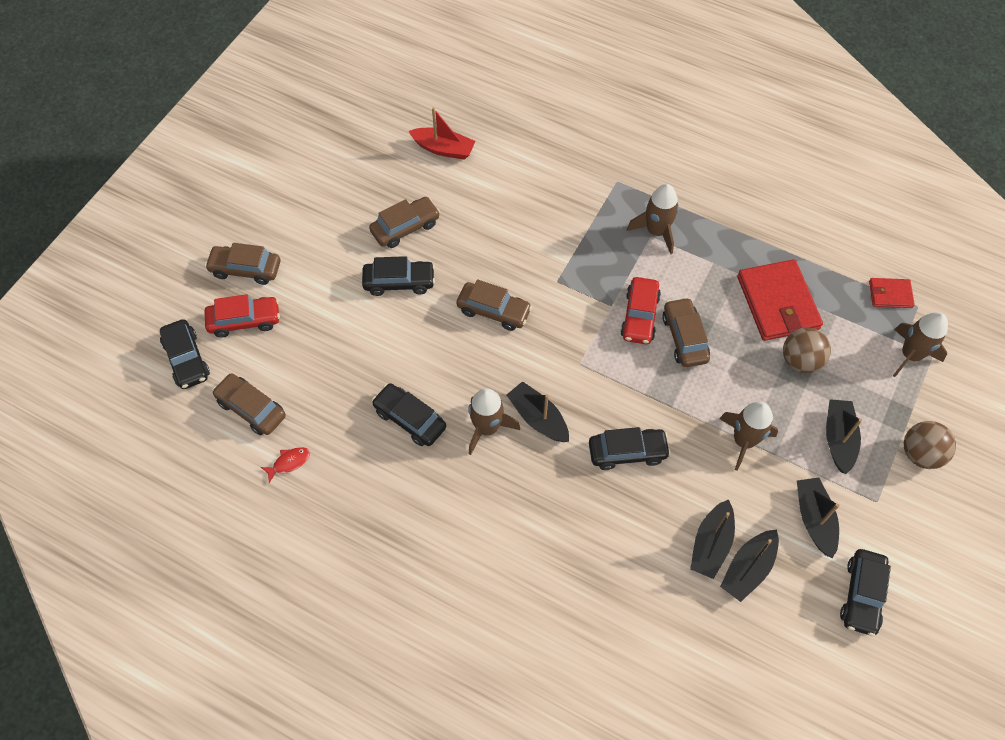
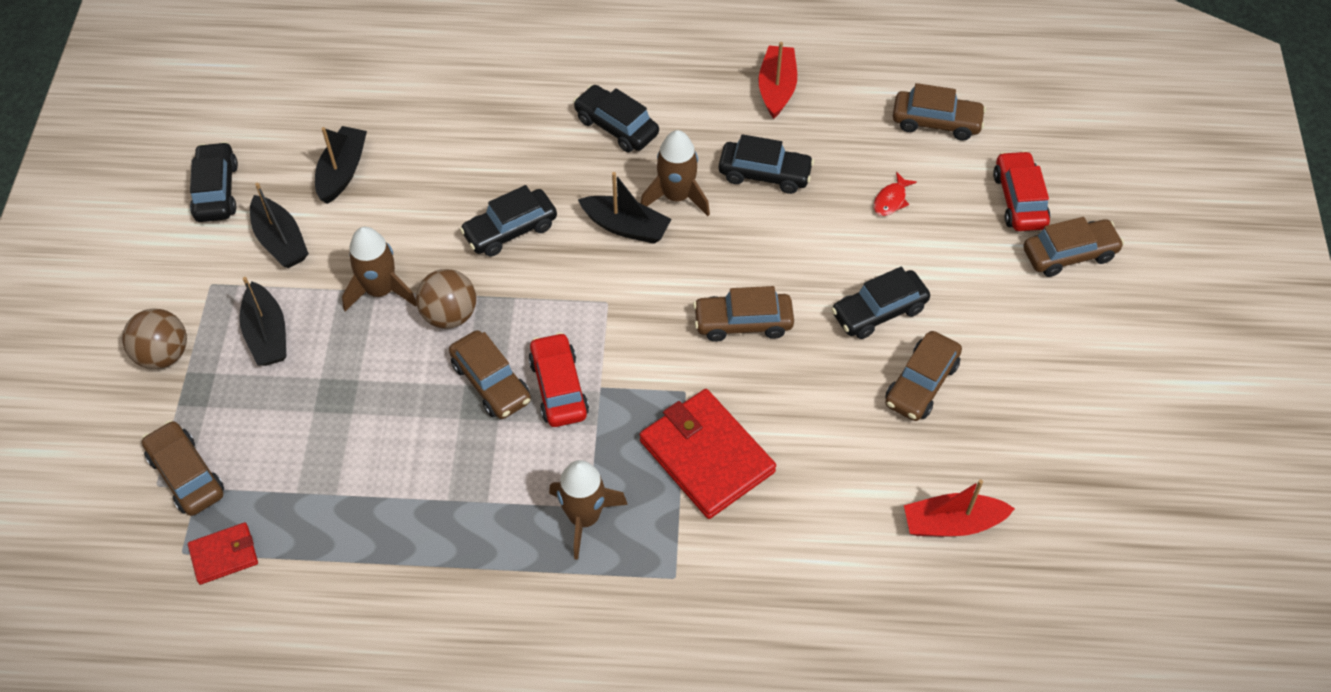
camera: 155 degrees right, 5 degrees down
black car [160,319,210,389] -> black car moved to [573,85,659,152]
red car [205,294,280,338] -> red car turned 120 degrees clockwise [993,151,1050,231]
red fish [261,447,310,483] -> red fish moved to [873,172,917,216]
black boat [690,499,735,579] -> none
red wallet [737,259,823,341] -> red wallet moved to [640,389,776,519]
brown ball [783,327,831,373] -> brown ball moved to [416,269,476,329]
brown rocket [893,312,948,377] -> brown car [142,420,224,516]
none -> red boat [758,42,797,119]

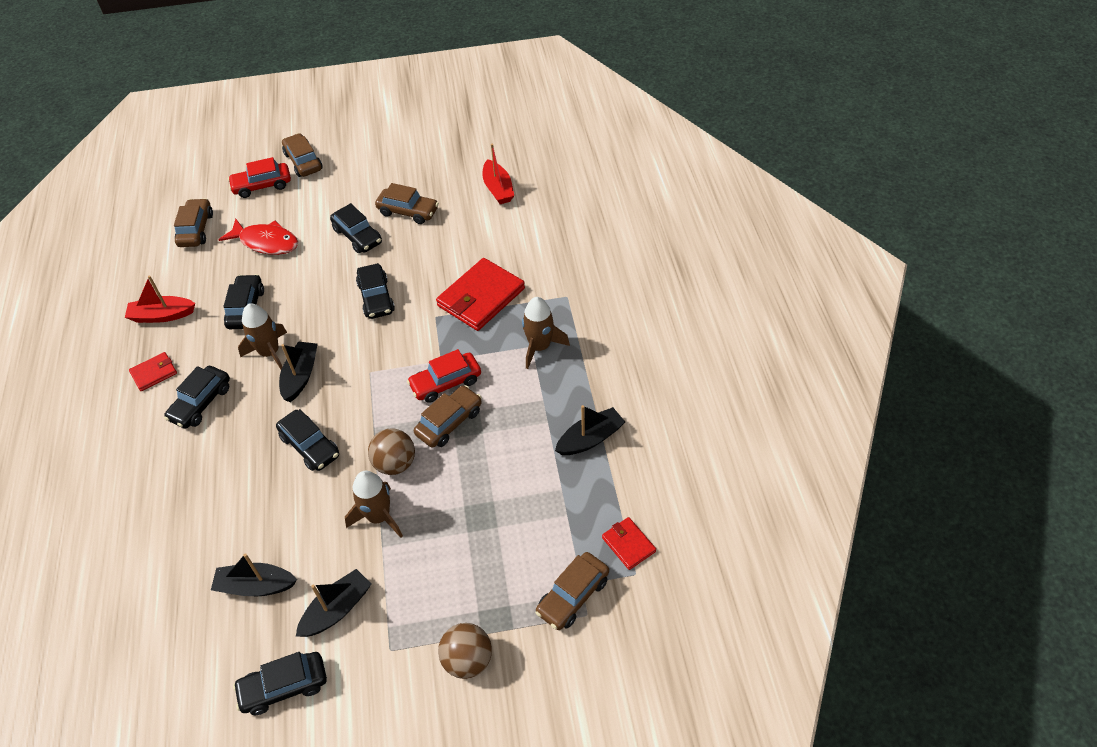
camera: 100 degrees left, 5 degrees down
black boat [239,277,286,366] -> black boat moved to [555,405,625,455]
brown car [693,286,794,342] -> black car [356,263,395,319]
red fish [873,172,917,216] -> red fish [218,218,298,255], size x2.04
none -> red wallet [129,352,177,391]

